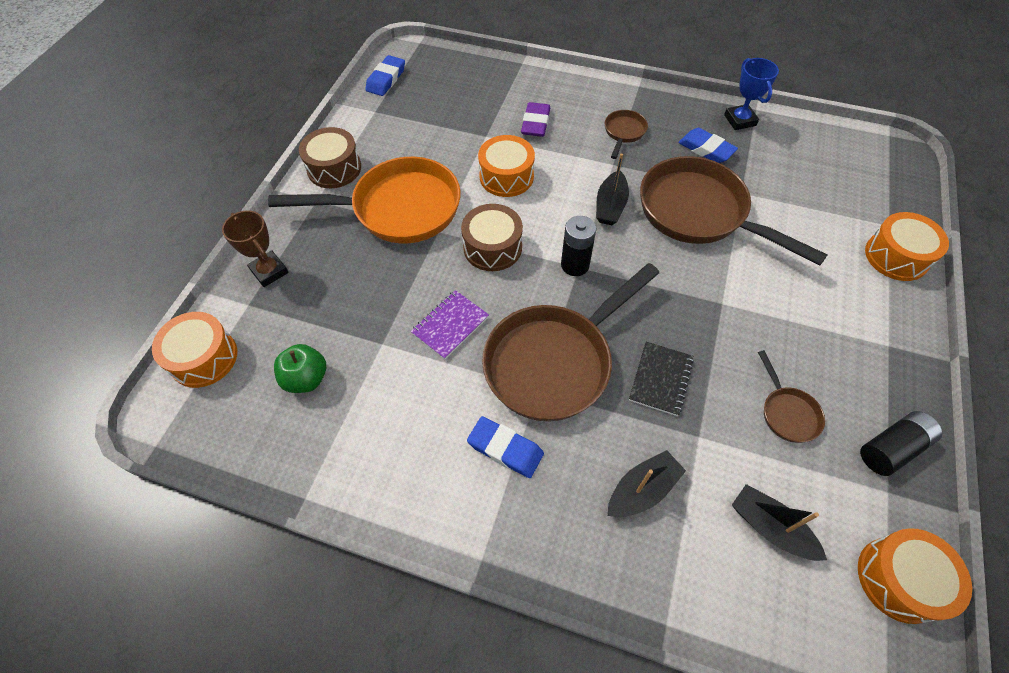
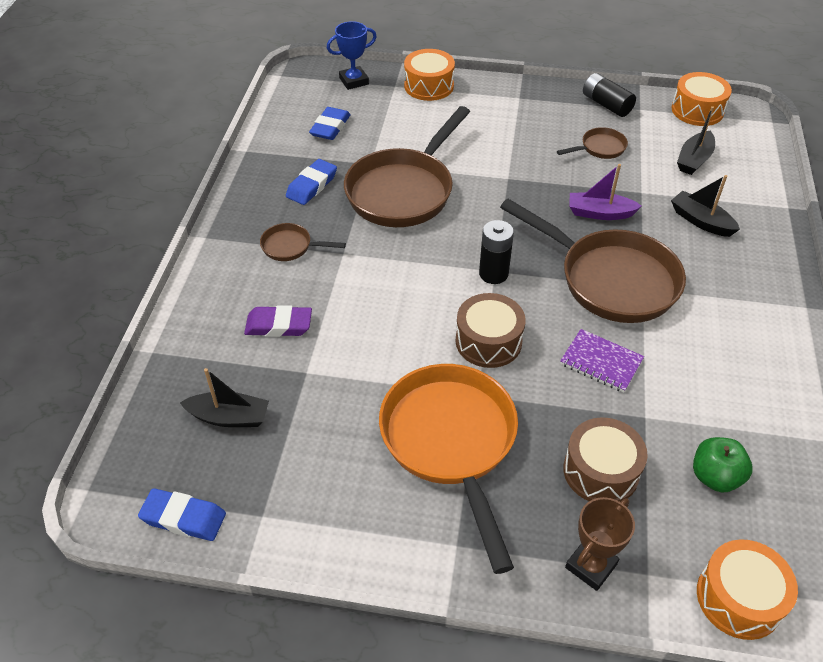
camera: 100 degrees left, 10 degrees down
brown drum [299,127,361,188] -> brown drum moved to [563,417,648,502]
blue eraser [467,416,544,478] -> blue eraser moved to [309,107,351,140]
orange drum [478,135,535,197] -> none
black boat [596,154,629,225] -> black boat moved to [180,368,269,427]
black notebook [629,342,694,416] -> purple boat [569,164,642,220]
blue trophy [724,58,779,130] -> blue trophy moved to [327,21,377,90]

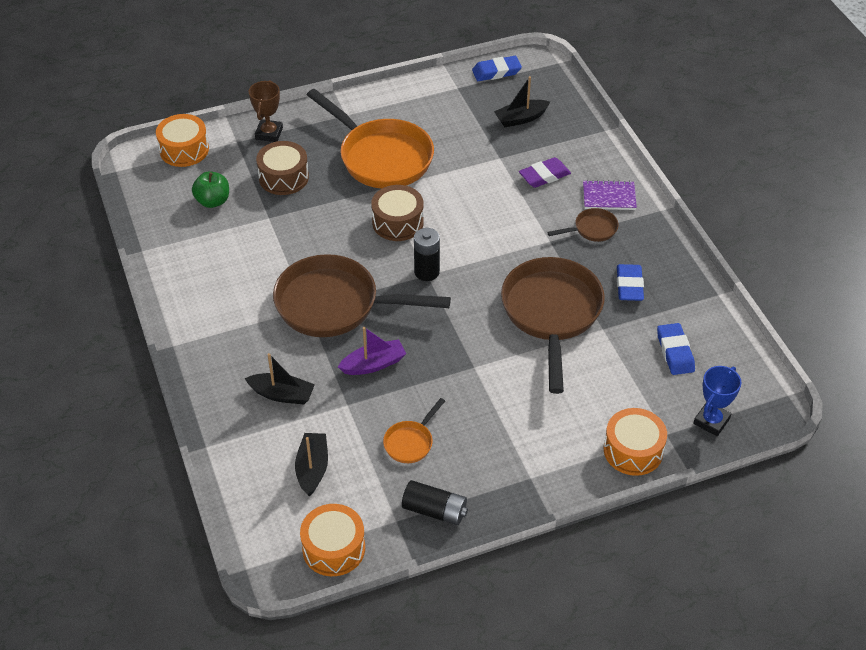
camera: 150 degrees right, 0 degrees up
brown pan [557,127,628,159] -> orange pan [383,398,445,463]
purple notebook [560,329,644,393] -> purple notebook moved to [583,180,637,210]

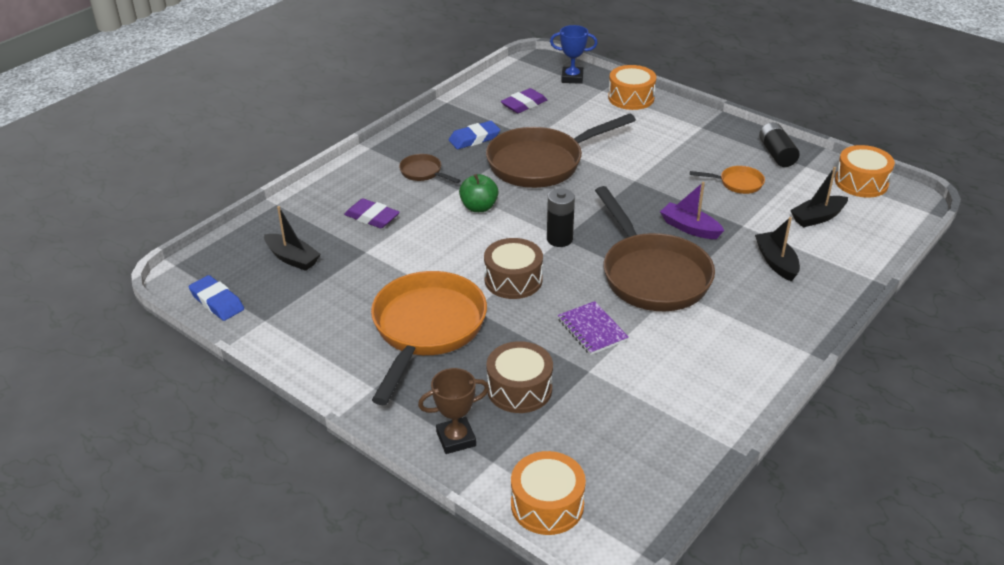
camera: 120 degrees left, 10 degrees down
green apple [192,171,229,208] -> green apple moved to [459,174,499,212]
purple notebook [583,180,637,210] -> purple notebook moved to [557,301,629,355]
blue eraser [657,323,695,375] -> purple eraser [501,88,547,113]

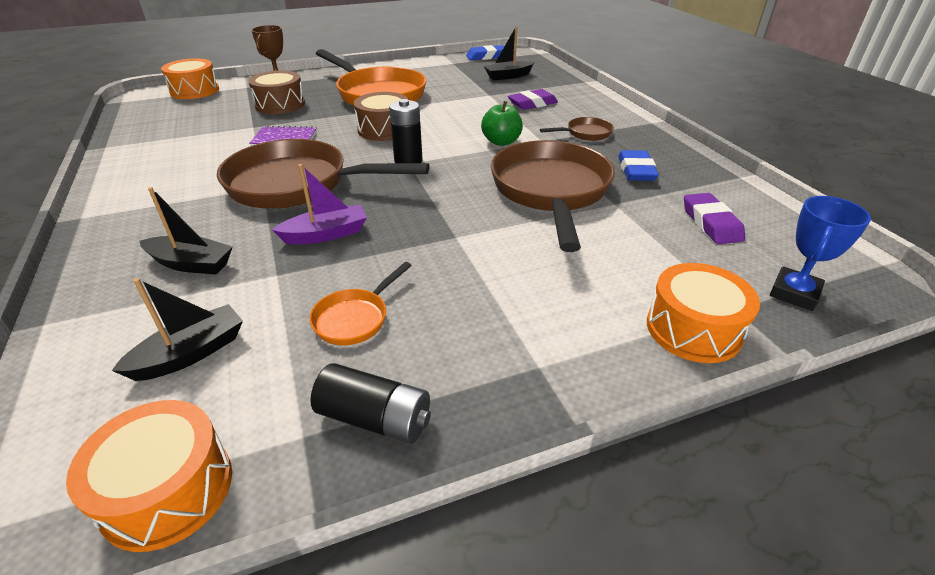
camera: 120 degrees right, 0 degrees up
black boat [790,167,848,227] -> black boat turned 45 degrees clockwise [111,278,243,381]

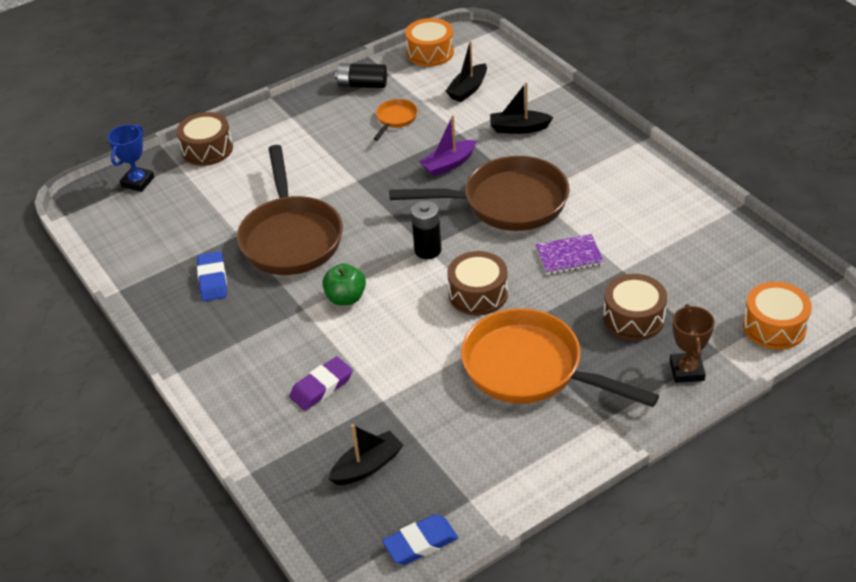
camera: 170 degrees right, 5 degrees up
brown pan [540,117,614,141] -> none
orange drum [647,263,760,363] -> brown drum [177,112,233,166]
purple eraser [684,193,745,244] -> none

